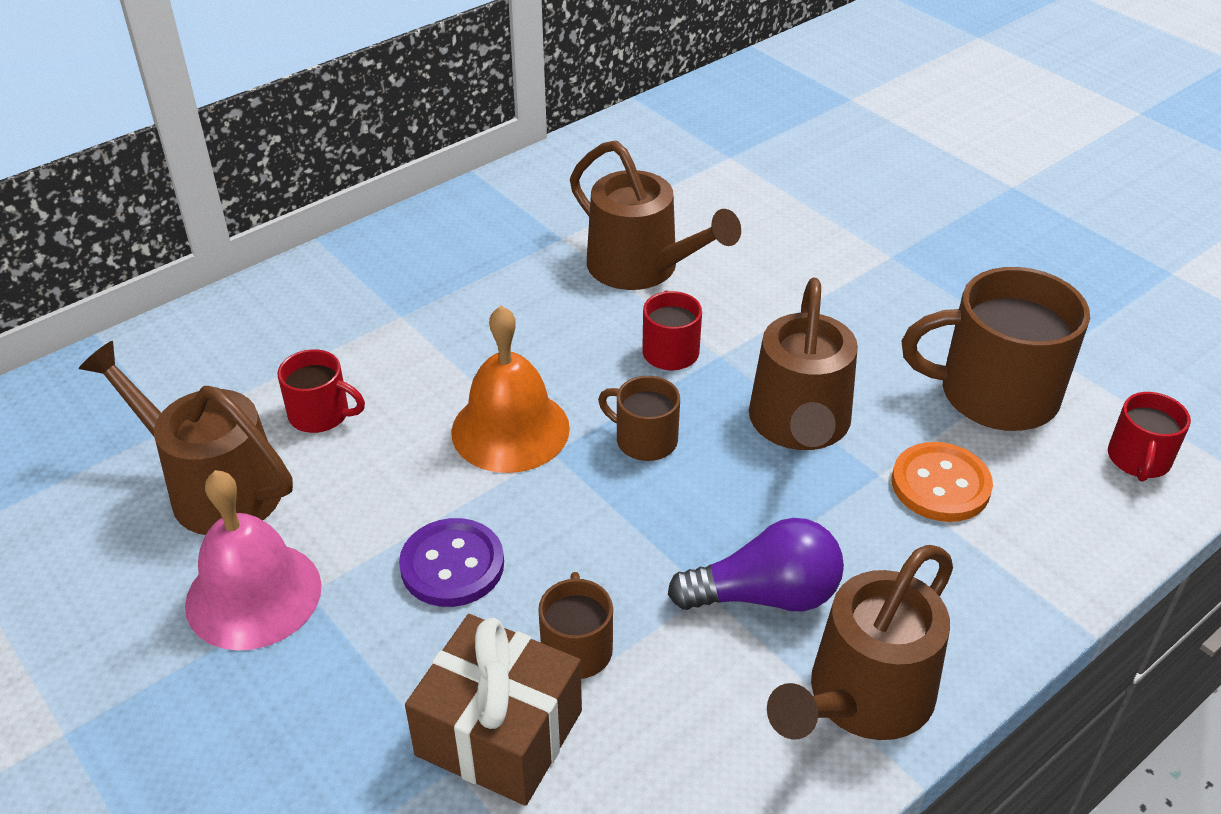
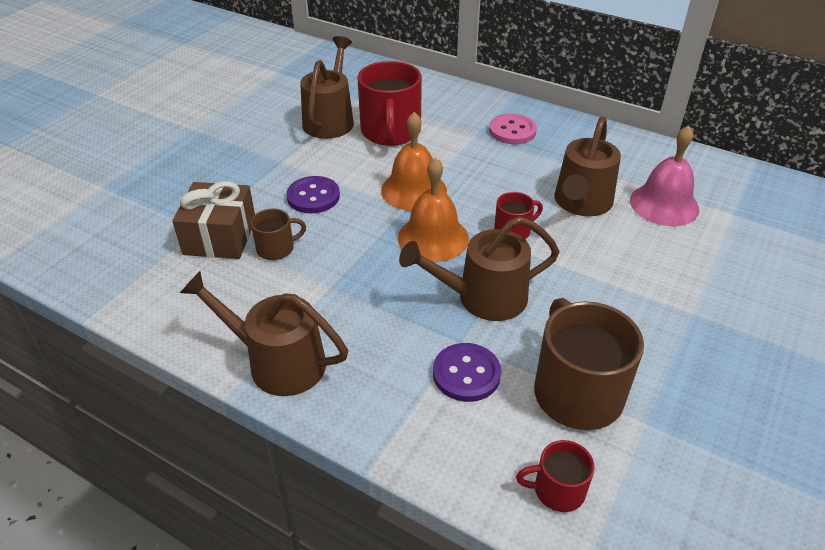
camera: 70 degrees right, 0 degrees up
pink bell [185,470,322,650] -> pink bell moved to [630,125,699,226]
red mug [277,349,365,433] -> red mug [357,61,422,146], size x1.97
brown mug [598,376,680,461] -> orange bell [398,157,469,262]
purple light bulb [668,518,844,611] -> none
orange button [892,442,993,522] -> purple button [433,343,501,402]
none -> pink button [489,114,537,144]

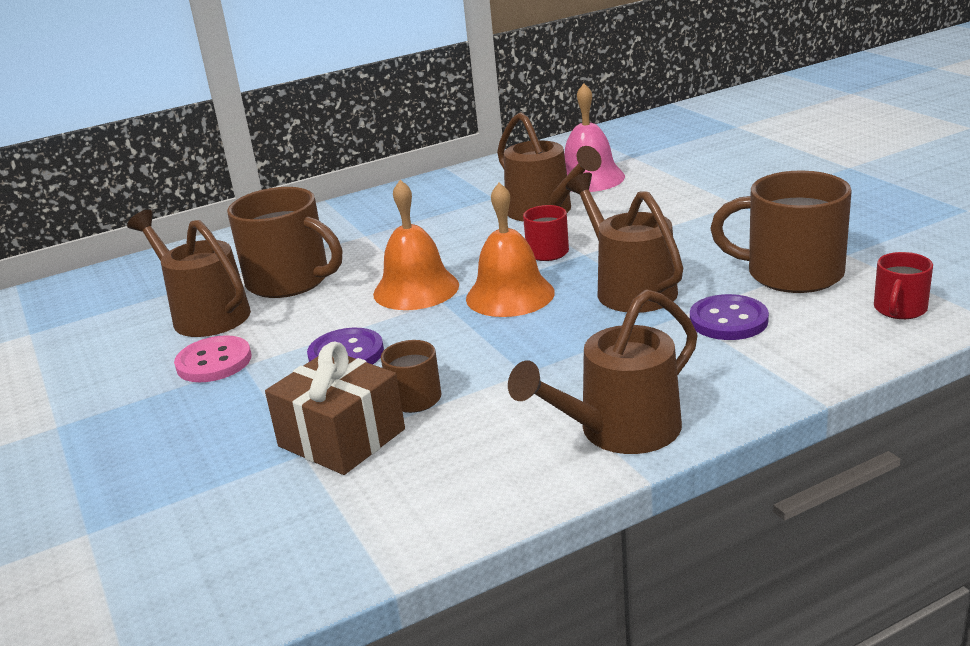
camera: 55 degrees left, 15 degrees down
red mug [357,61,422,146] -> brown mug [227,187,342,298]
brown watering can [399,216,560,321] -> brown watering can turned 135 degrees clockwise [566,172,683,313]
pink button [489,114,537,144] -> pink button moved to [174,335,252,382]

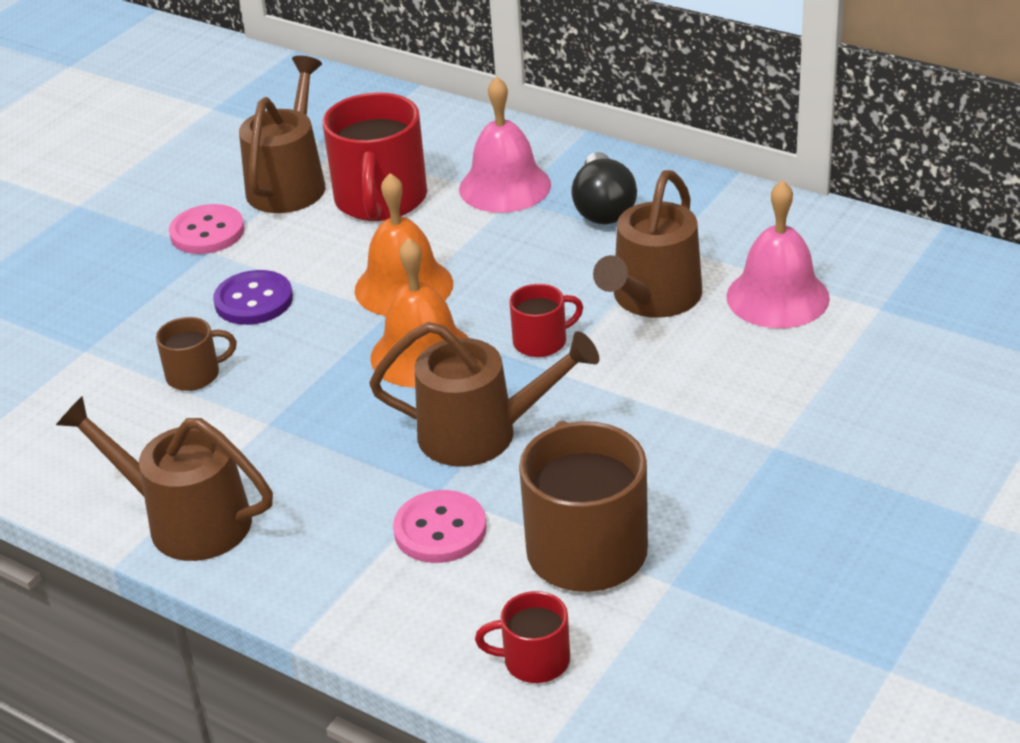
camera: 60 degrees right, 10 degrees up
brown mug [227,187,342,298] -> red mug [323,93,427,221]
brown gift [265,341,405,475] -> none
brown watering can [566,172,683,313] -> brown watering can turned 60 degrees clockwise [369,322,599,467]
purple button [690,294,769,340] -> pink button [393,490,487,563]
none -> pink bell [459,76,551,213]
none -> black light bulb [571,152,637,224]

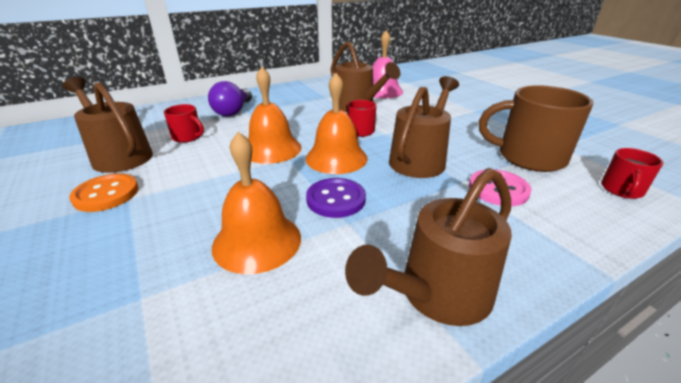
camera: 65 degrees left, 5 degrees down
brown mug [156,317,237,391] -> orange bell [212,132,301,274]
pink button [169,204,245,254] -> orange button [69,173,138,212]
purple button [213,270,293,325] -> purple button moved to [306,178,366,218]
red mug [323,93,427,221] -> red mug [164,104,204,143], size x0.51
pink bell [459,76,551,213] -> purple light bulb [208,81,252,116]
black light bulb [571,152,637,224] -> none

